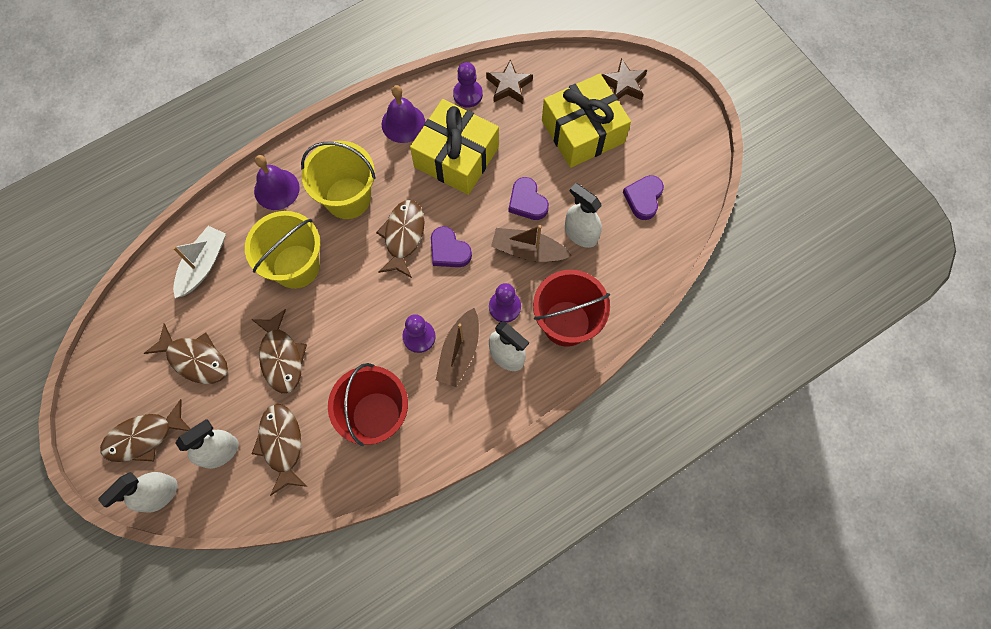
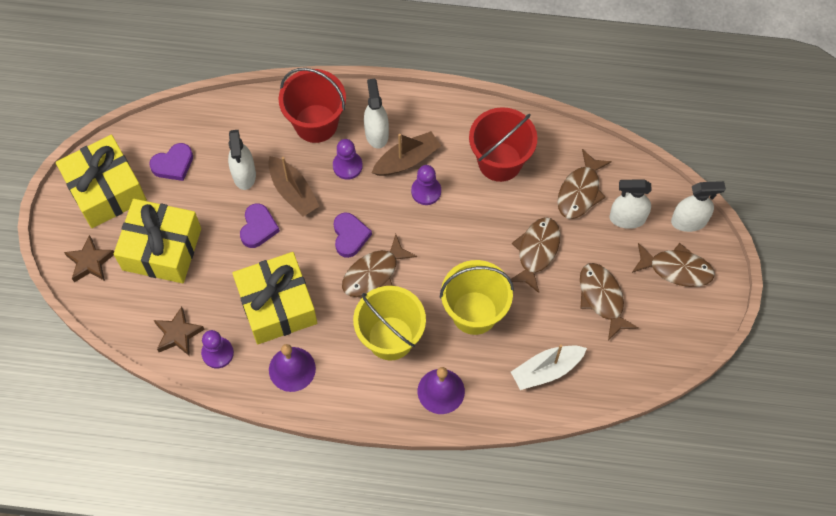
camera: 140 degrees left, 5 degrees down
none -> yellow gift [56,135,147,228]

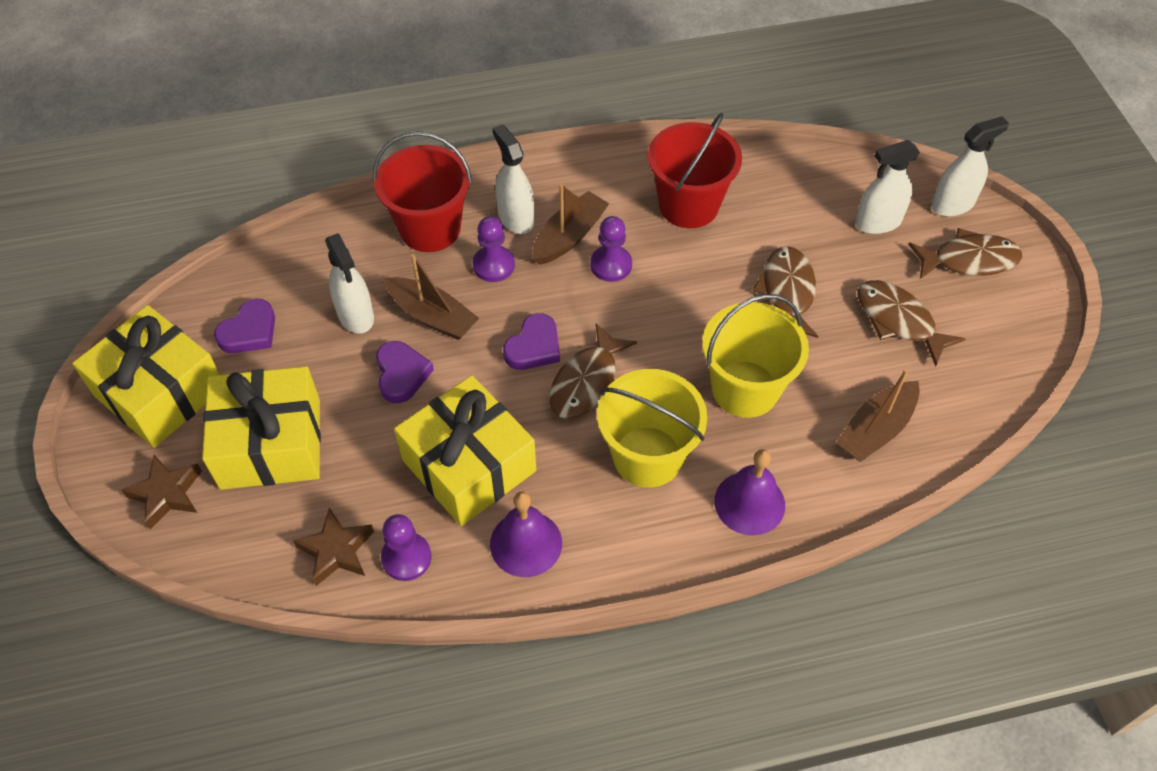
camera: 20 degrees left, 10 degrees down
purple heart [334,213,372,258] -> purple heart turned 60 degrees clockwise [503,313,560,370]
white boat [511,344,587,390] -> brown boat [836,369,919,462]
brown fish [557,149,612,219] -> none

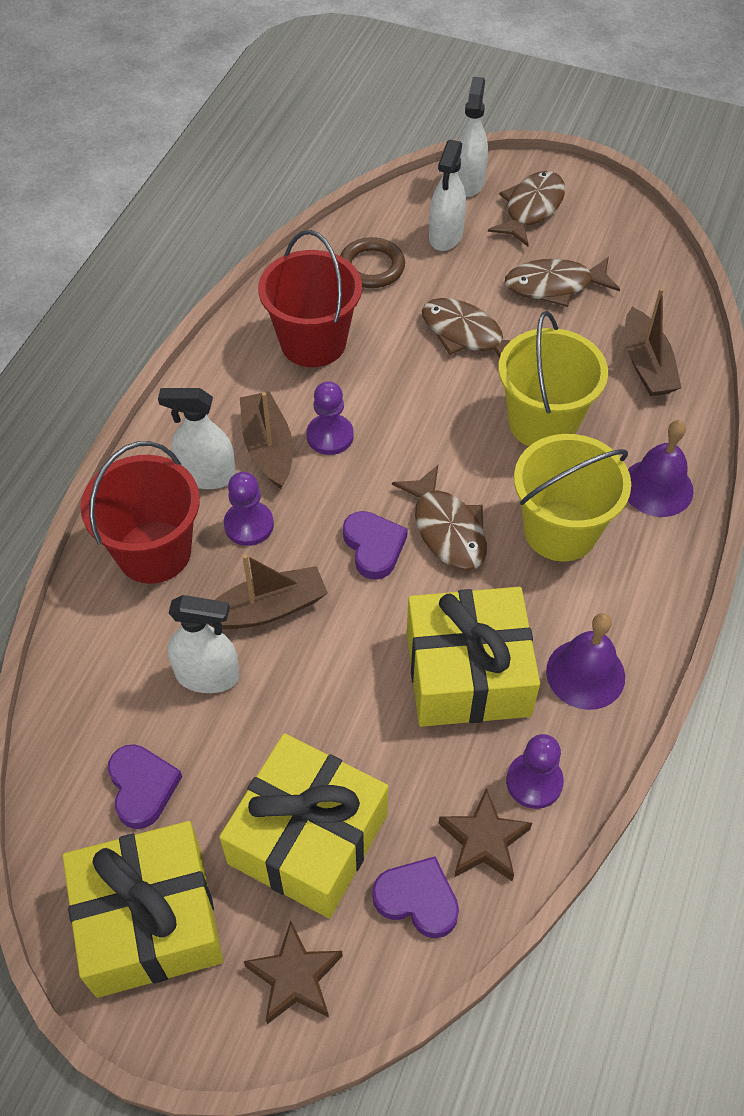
camera: 55 degrees left, 0 degrees up
purple heart [376,341,434,403] -> purple heart moved to [372,856,459,938]
none -> brown ring [340,237,405,288]

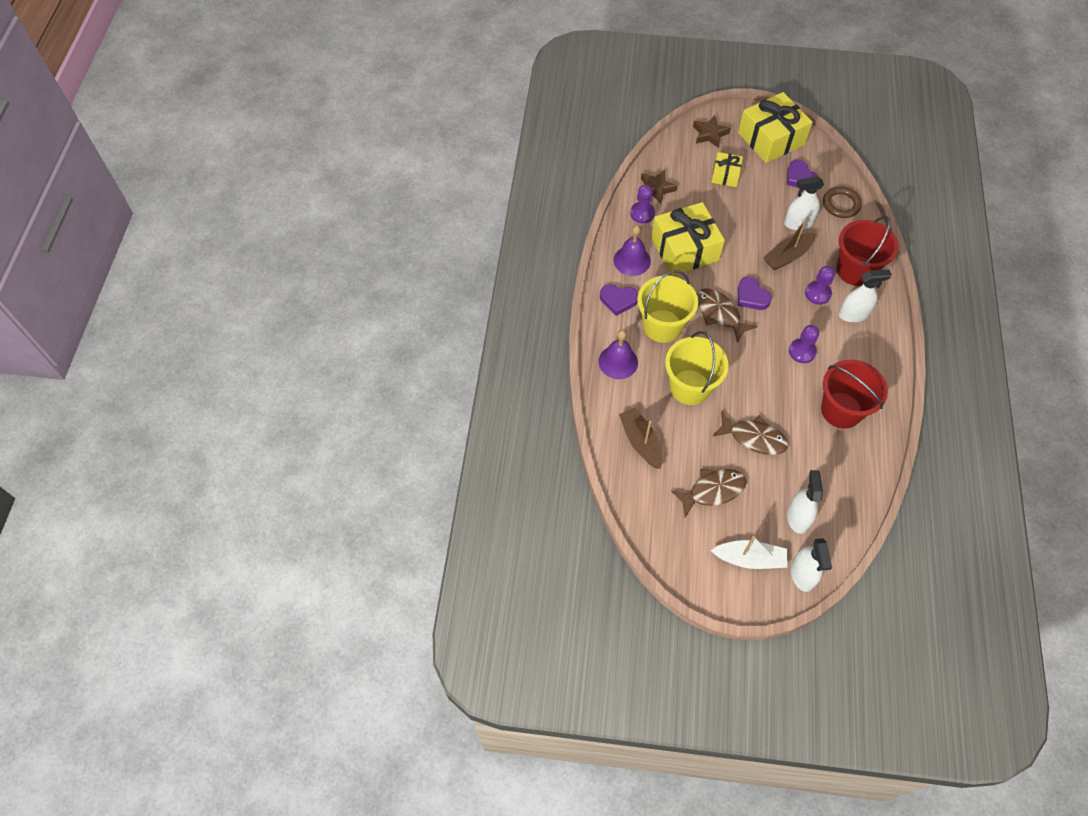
camera: 165 degrees right, 5 degrees up
yellow gift [219,733,388,918] -> yellow gift [711,152,743,187], size x0.52
brown boat [240,391,293,489] -> none
brown ring [340,237,405,288] -> brown ring moved to [823,187,862,218]
purple heart [372,856,459,938] -> purple heart moved to [600,284,638,316]
brown fish [488,171,565,247] -> white boat [711,536,787,569]

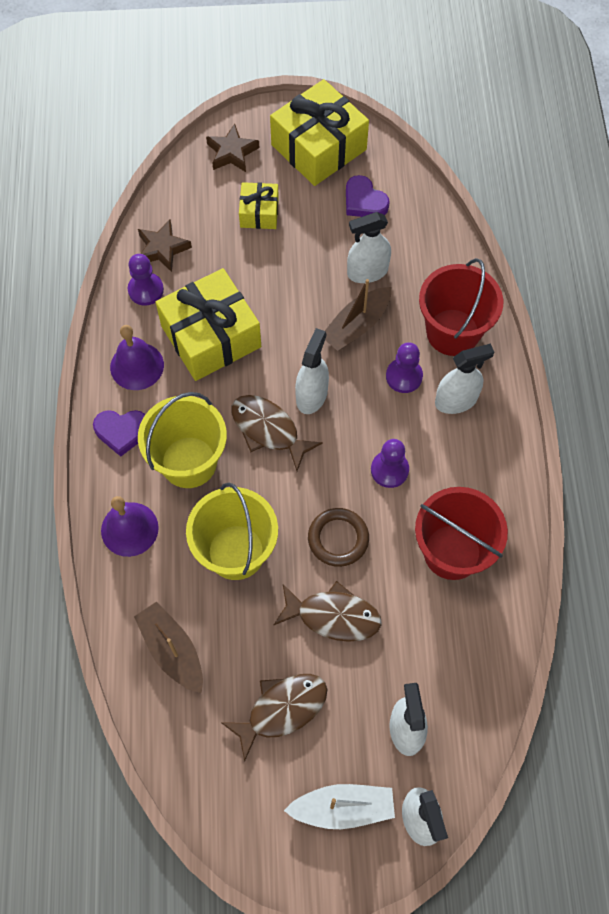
camera: 10 degrees left, 5 degrees up
purple heart [738,277,772,310] -> white spray bottle [295,328,329,414]
brown ring [823,187,862,218] -> brown ring moved to [308,508,369,567]

